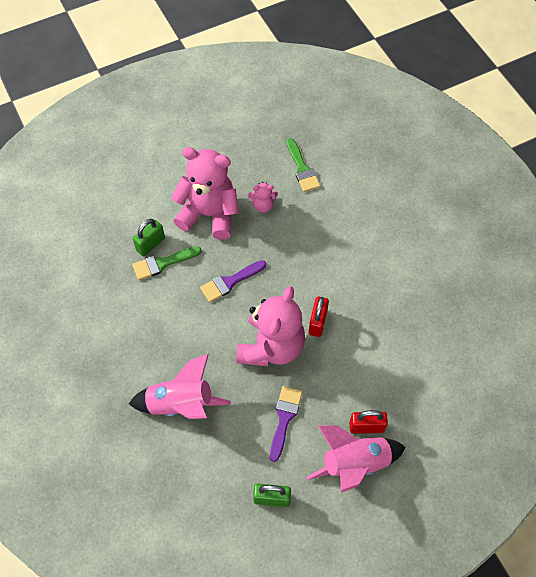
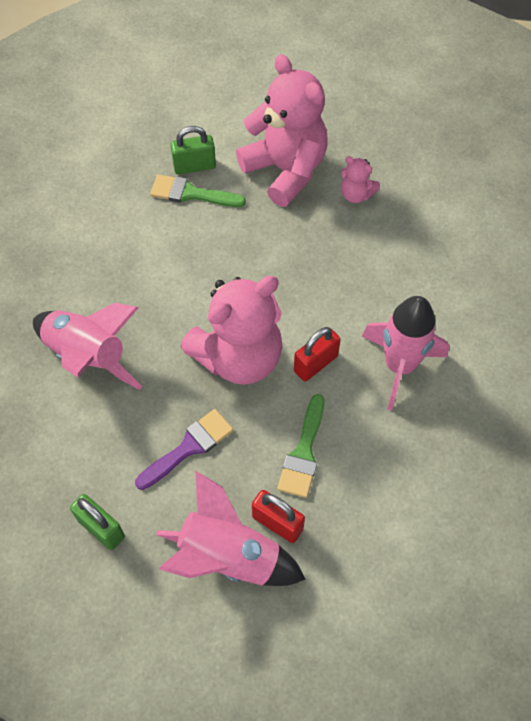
camera: 35 degrees right, 0 degrees up
purple brush [200,260,266,302] -> none
green brush [287,138,320,192] -> green brush moved to [277,394,324,498]
none -> pink rocket [362,296,449,411]

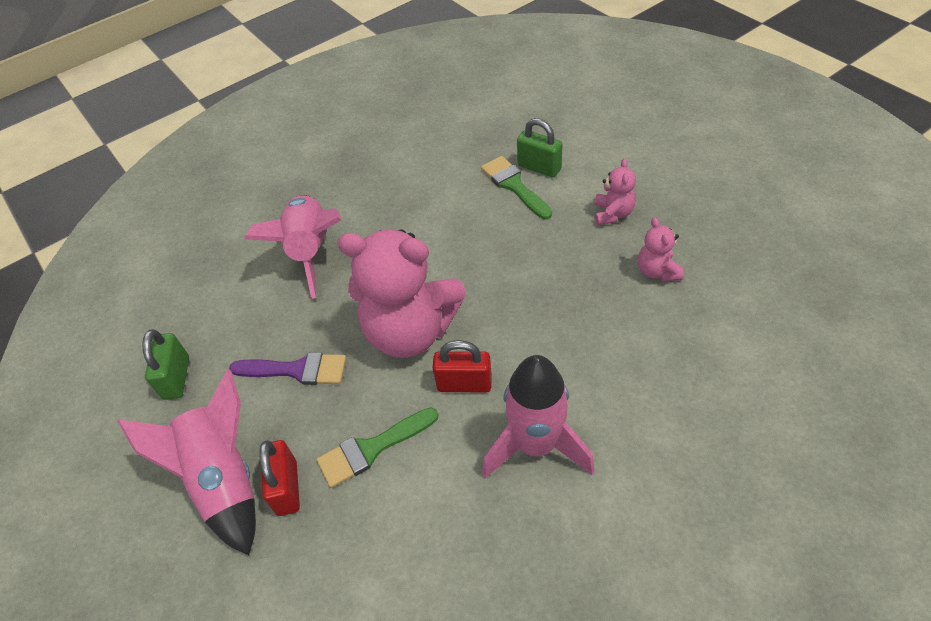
camera: 50 degrees right, 10 degrees down
pink teddy bear [236,54,328,207] -> pink teddy bear [594,158,636,225], size x0.44

